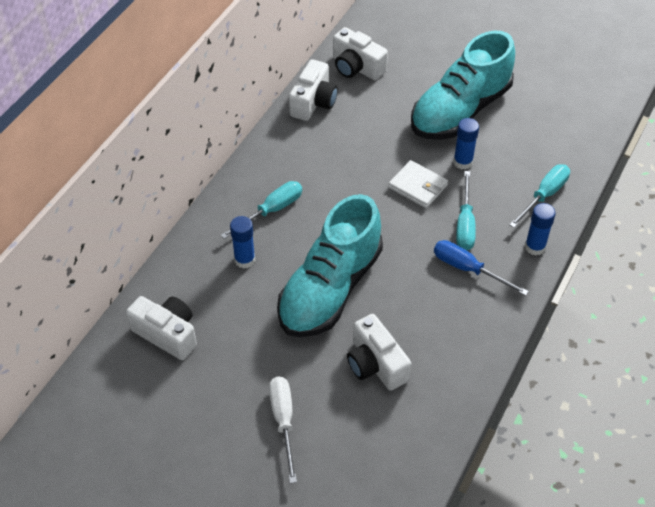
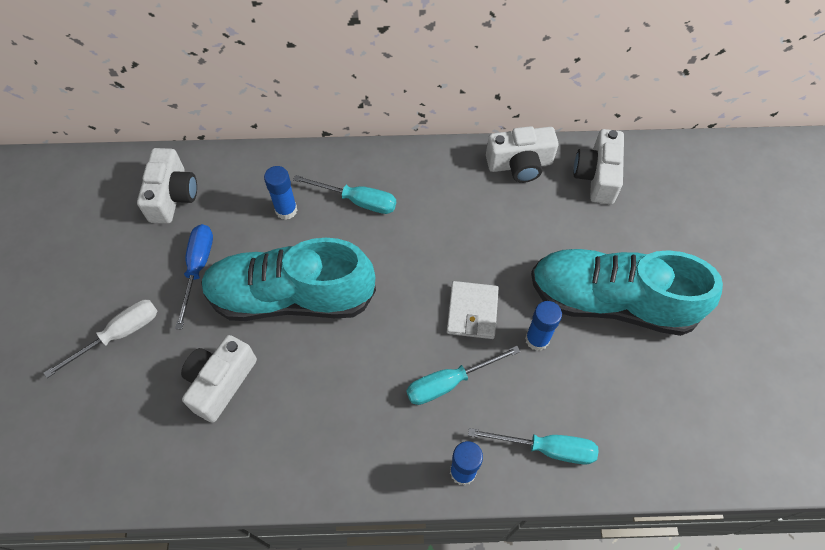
camera: 60 degrees right, 10 degrees up
blue screwdriver [434,240,529,296] -> blue screwdriver moved to [175,224,213,330]

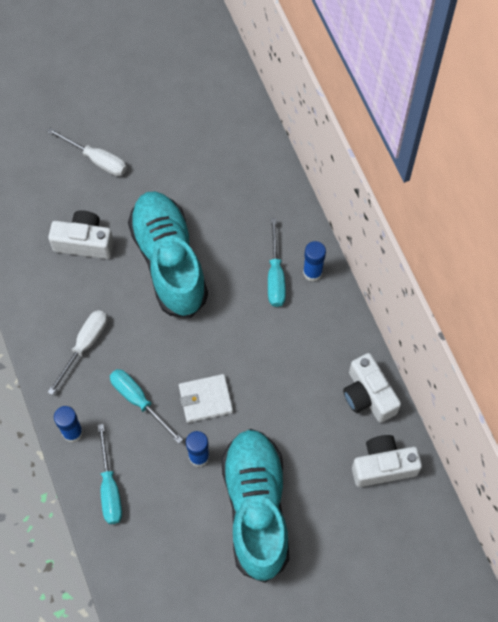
camera: 70 degrees right, 5 degrees up
white camera [137,148,197,224] -> none
blue screwdriver [175,224,213,330] -> none
blue glue stick [264,166,297,220] -> blue glue stick moved to [303,241,326,282]
none -> white screwdriver [48,310,107,395]

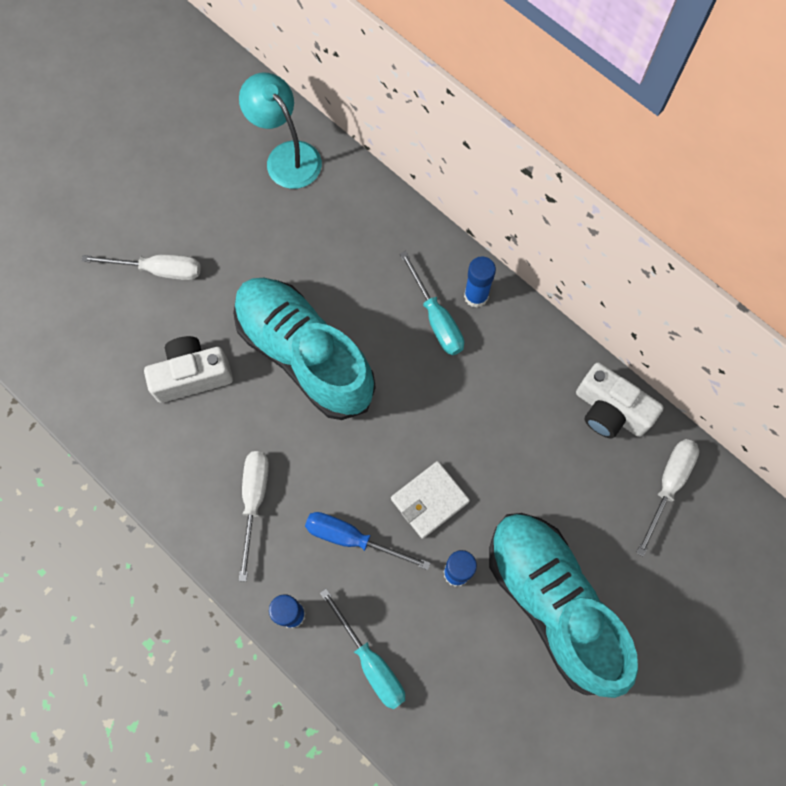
camera: 25 degrees left, 5 degrees up
turquoise screwdriver [110,369,183,443] -> blue screwdriver [305,512,431,570]
white camera [352,435,422,487] -> white screwdriver [636,439,699,557]
none -> turquoise lamp [239,73,322,189]

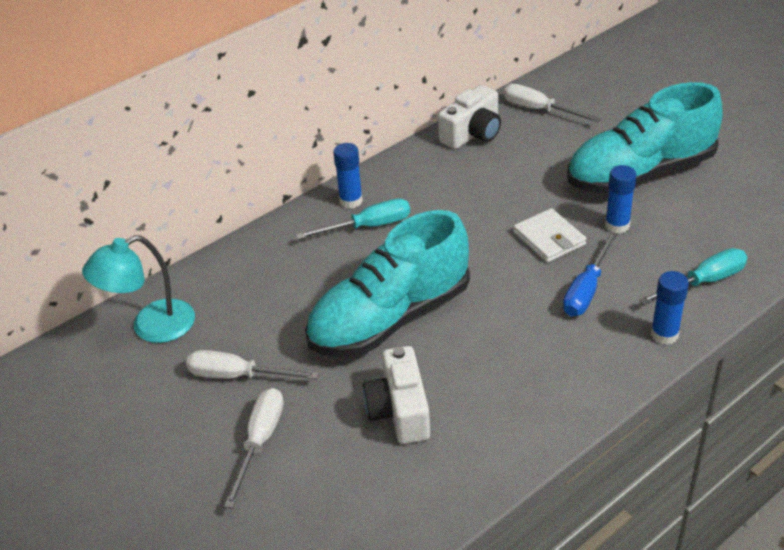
camera: 80 degrees left, 30 degrees down
white screwdriver [239,451,269,582] -> white screwdriver moved to [186,350,319,380]

